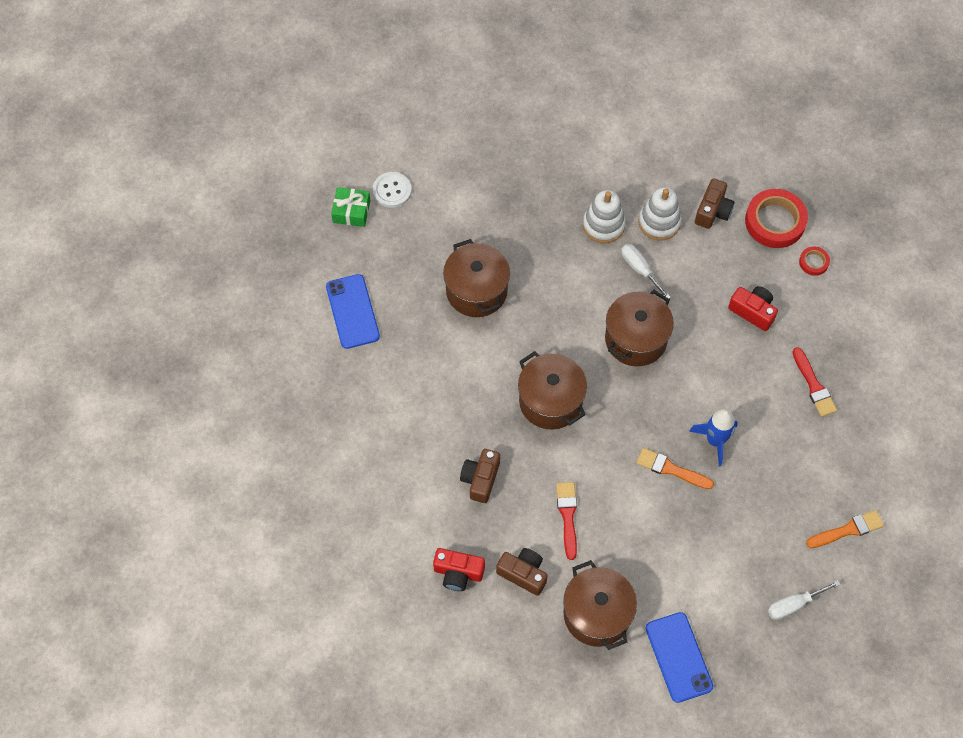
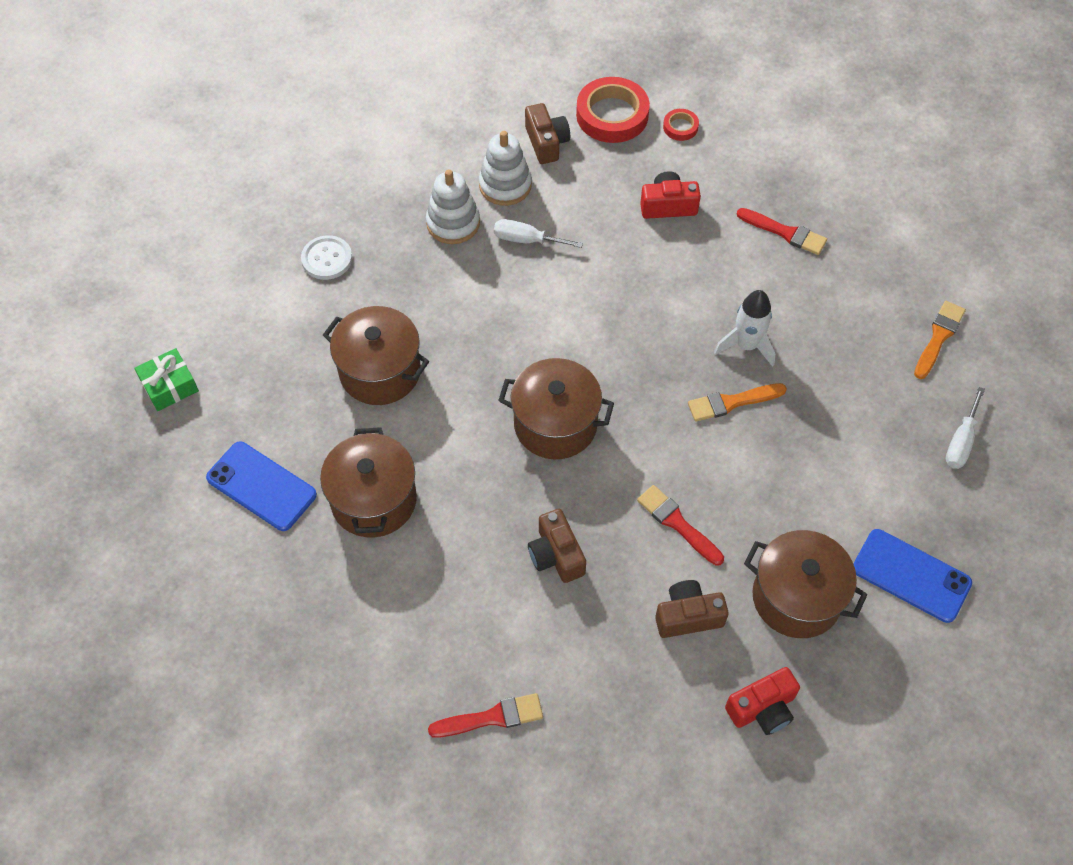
camera: 40 degrees left, 5 degrees down
white button [373,172,412,208] -> white button moved to [301,235,352,280]
red camera [433,548,485,591] -> red camera moved to [725,667,800,735]
brown pot [605,290,674,366] -> brown pot moved to [320,427,417,538]
blue rocket [689,409,738,466] -> white rocket [714,290,775,367]
none -> red brush [428,693,543,738]

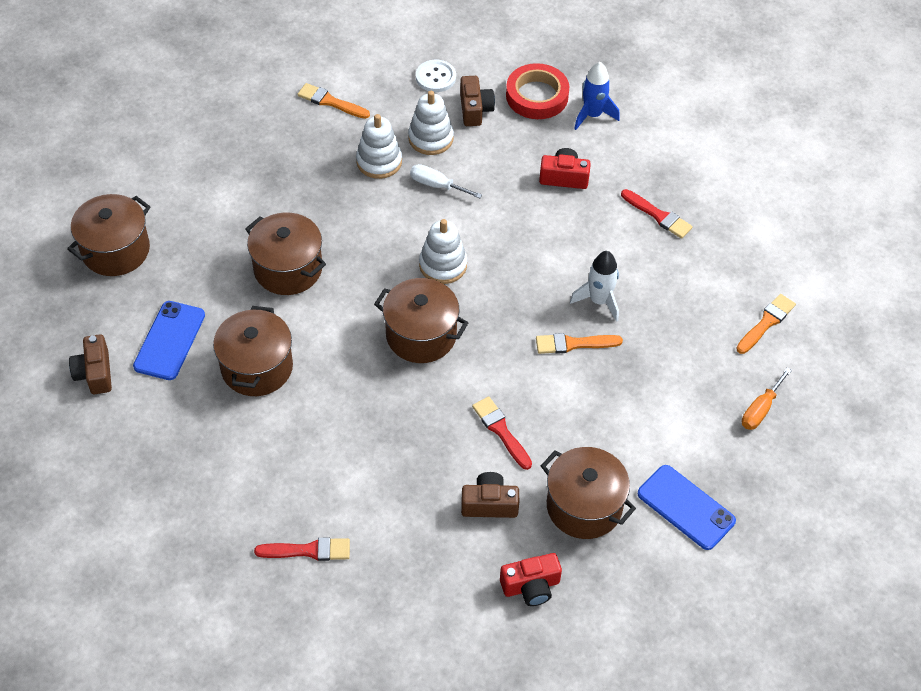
camera: 10 degrees right, 5 degrees down
green gift [134,348,199,411] -> brown pot [67,194,151,276]
blue phone [206,442,317,531] -> blue phone turned 60 degrees clockwise [133,301,205,380]
white button [301,235,352,280] -> white button moved to [416,60,456,92]
brown camera [528,509,586,583] -> brown camera moved to [69,334,112,394]
red tape [663,109,699,141] -> blue rocket [574,62,620,130]
white screwdriver [945,387,985,469] -> orange screwdriver [742,367,792,430]
none -> orange brush [297,83,370,119]
none -> white stacking toy [419,219,467,284]

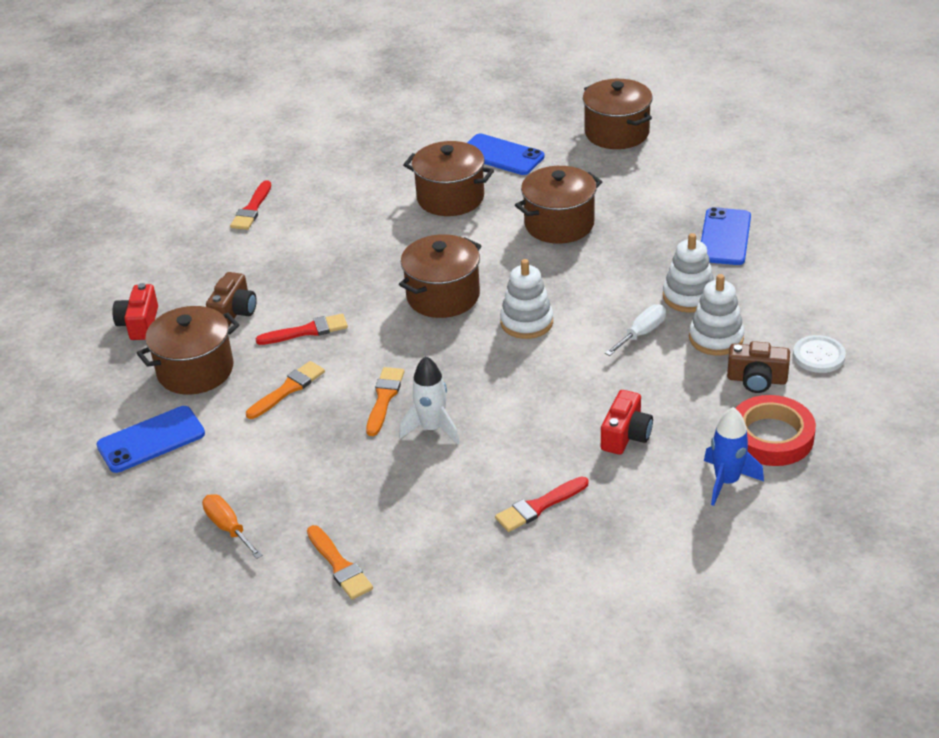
camera: 110 degrees right, 15 degrees down
brown camera [69,334,112,394] -> none
orange brush [297,83,370,119] -> orange brush moved to [246,361,325,419]
none -> blue phone [701,207,751,265]

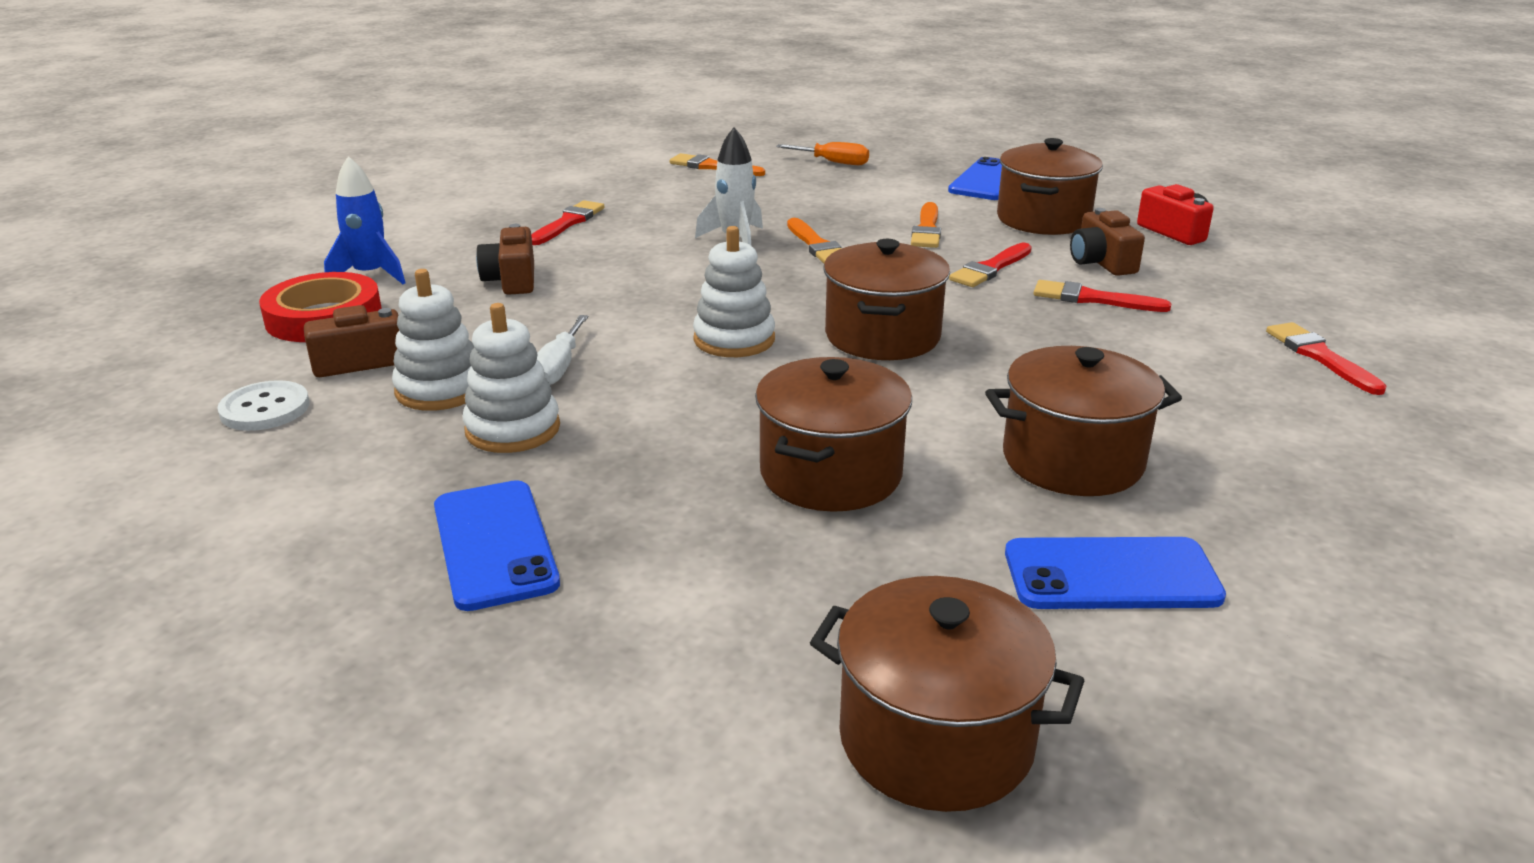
camera: 145 degrees right, 10 degrees down
red camera [601,390,653,455] -> brown camera [476,224,534,295]
none -> red brush [1034,280,1171,312]

